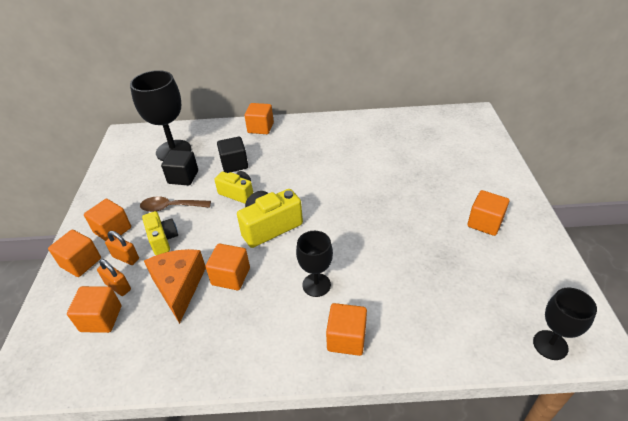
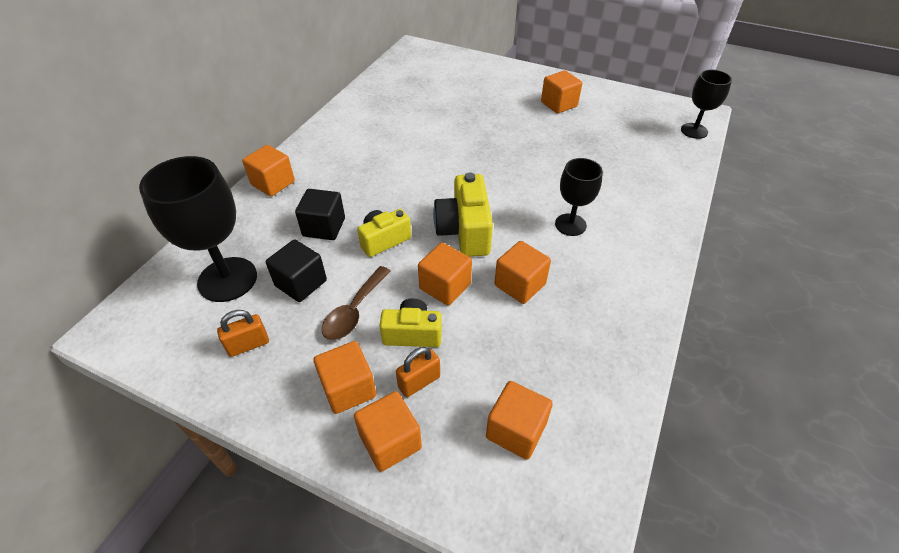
camera: 65 degrees left, 5 degrees up
orange padlock [97,259,131,296] -> orange padlock moved to [217,310,269,357]
orange cheese [144,249,206,324] -> none
orange cube [326,303,367,356] -> orange cube moved to [418,242,472,306]

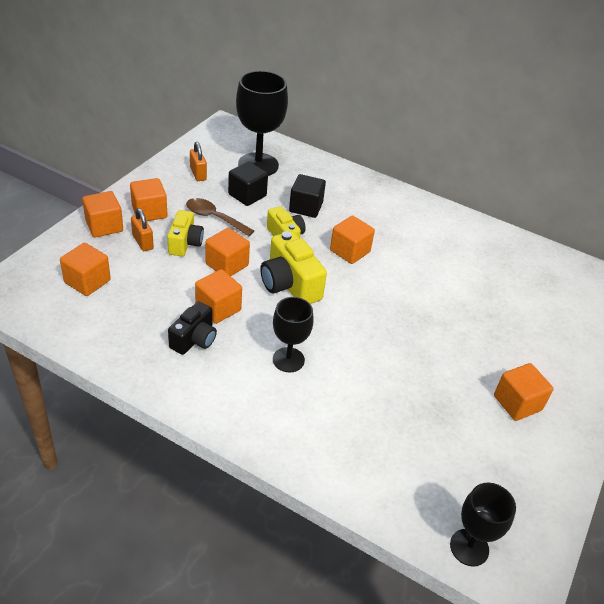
camera: 90 degrees right, 5 degrees down
orange cube [242,145,295,197] -> orange cube moved to [330,216,375,264]
yellow camera [433,172,493,257] -> yellow camera turned 120 degrees counterclockwise [260,231,327,304]
none -> black camera [168,301,217,355]

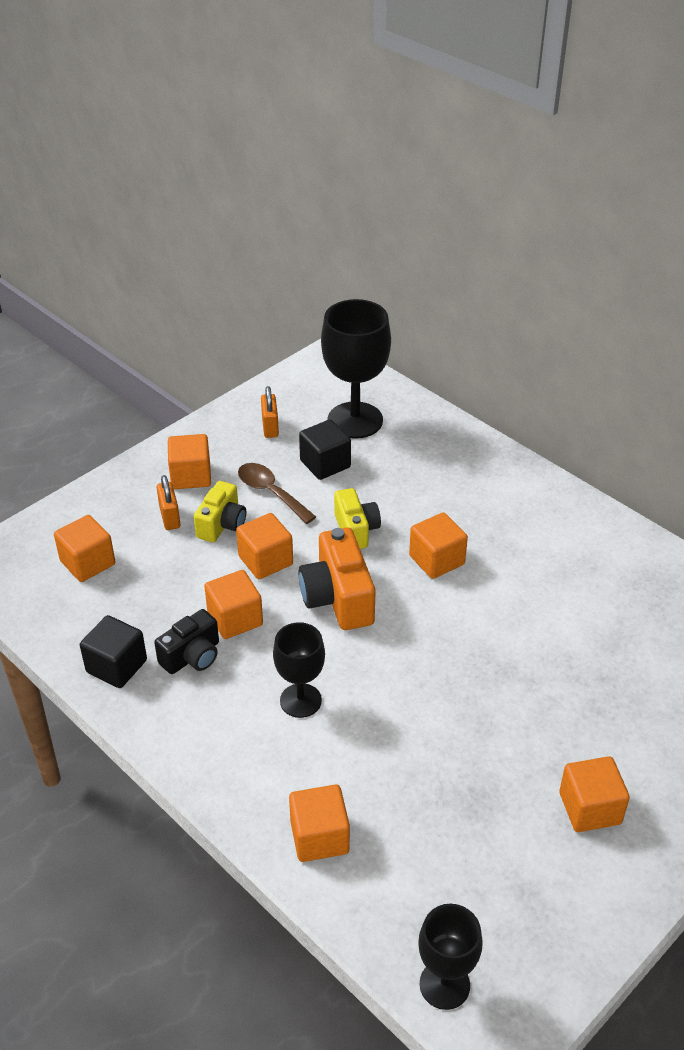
camera: 20 degrees right, 0 degrees up
orange cube [82,191,123,237] -> orange cube moved to [289,784,350,862]
yellow camera [260,231,327,304] -> orange camera [299,528,376,630]
black cube [289,174,326,218] -> black cube moved to [80,615,147,688]

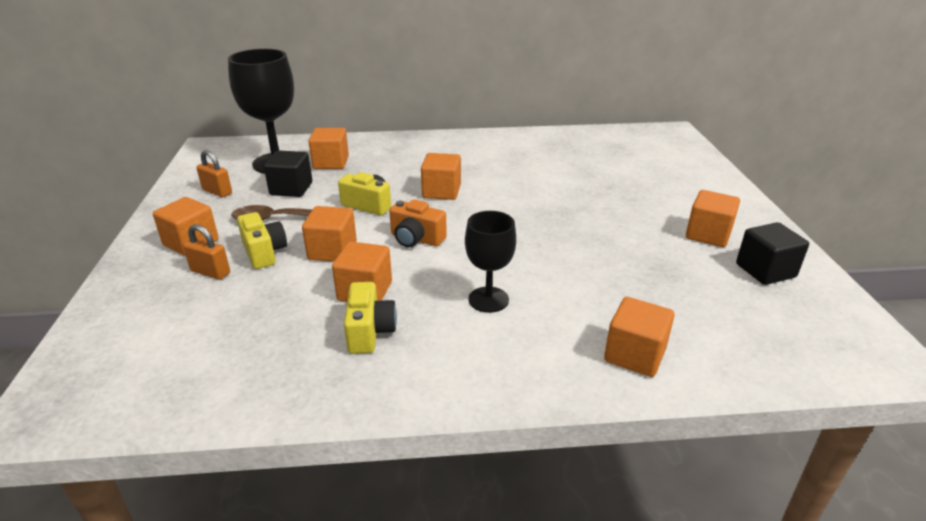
camera: 50 degrees left, 10 degrees down
orange cube [54,515,115,582] -> orange cube moved to [308,128,349,169]
black cube [80,615,147,688] -> black cube moved to [736,222,809,285]
black camera [154,609,219,674] -> yellow camera [344,282,397,354]
orange camera [299,528,376,630] -> orange camera [389,199,447,247], size x0.65
black goblet [418,904,483,1010] -> none

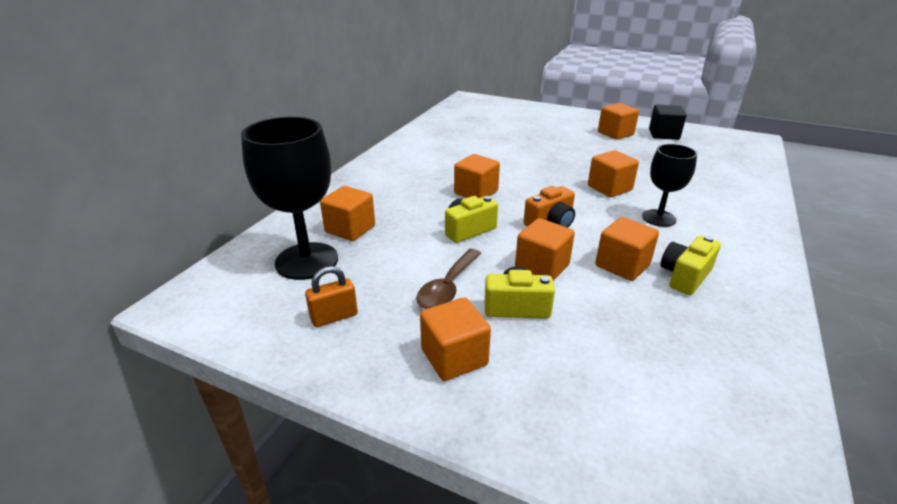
camera: 60 degrees left, 0 degrees up
orange padlock [183,224,230,280] -> none
black cube [264,150,312,197] -> none
yellow camera [344,282,397,354] -> yellow camera turned 75 degrees counterclockwise [661,236,721,295]
orange cube [604,297,675,377] -> orange cube moved to [588,150,639,197]

